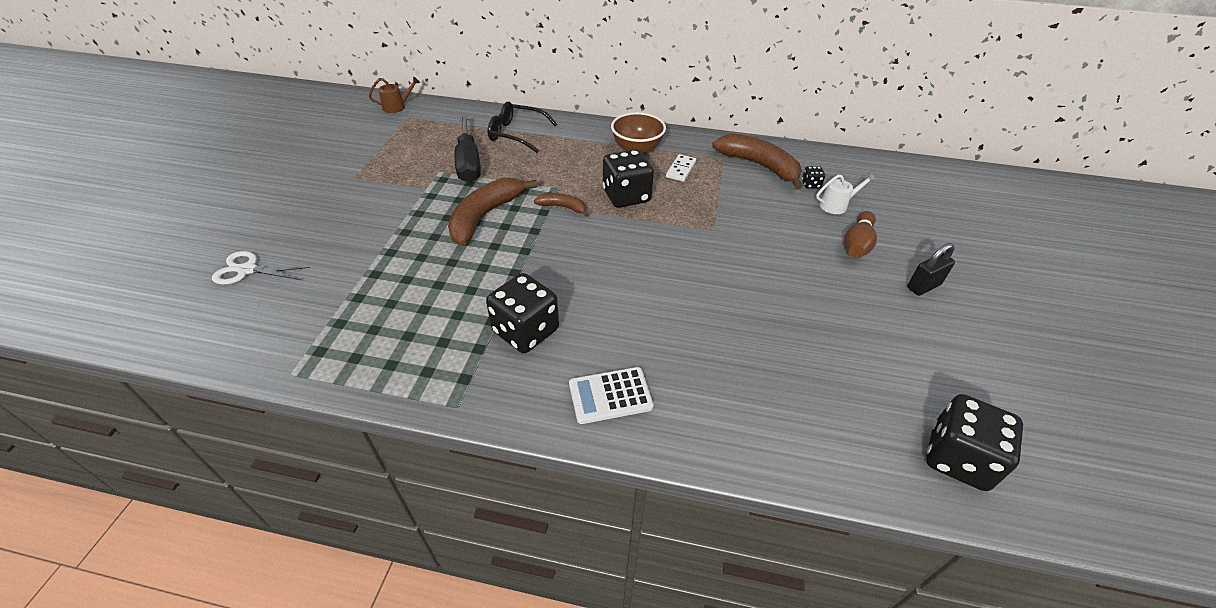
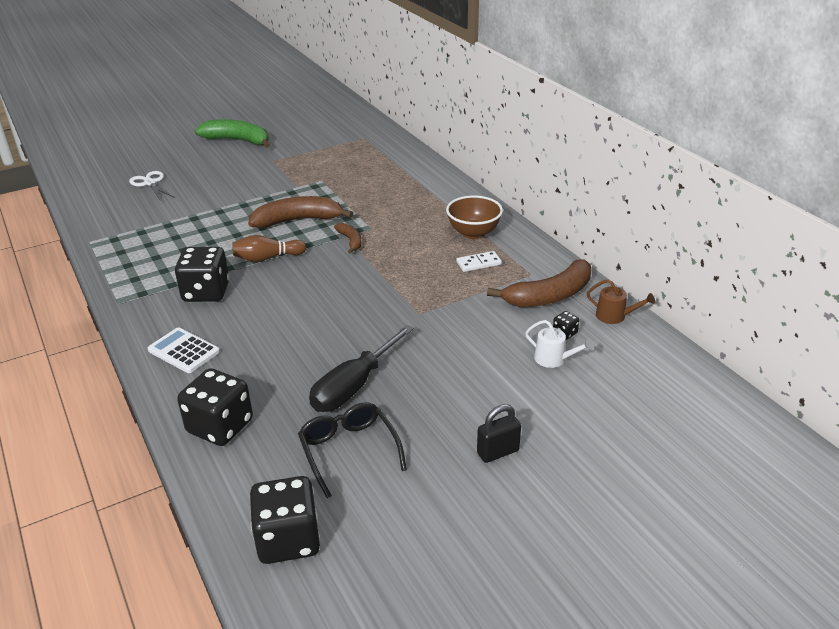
camera: 50 degrees right, 10 degrees down
brown watering can [369,77,420,113] -> brown watering can moved to [587,279,655,324]
black screwdriver [455,114,481,183] -> black screwdriver moved to [309,325,414,412]
black glasses [488,102,557,153] -> black glasses moved to [298,402,407,498]
black dice [603,149,654,208] -> black dice moved to [177,368,253,446]
brown banana [712,134,803,189] -> brown banana turned 60 degrees clockwise [487,259,591,307]
brown bowling pin [844,211,877,258] -> brown bowling pin moved to [232,235,306,262]
black padlock [907,243,955,296] -> black padlock turned 45 degrees counterclockwise [477,404,521,463]
none -> green banana [195,119,270,148]

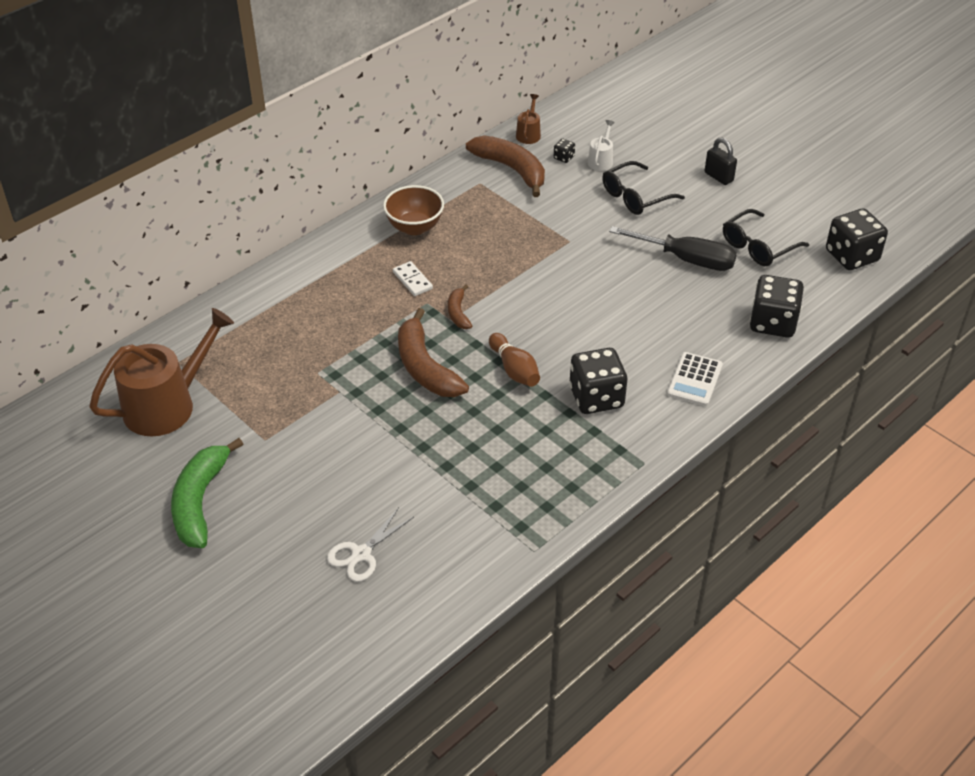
camera: 105 degrees left, 10 degrees up
brown banana [334,223,361,254] -> brown banana turned 60 degrees counterclockwise [448,285,472,329]
white domino [456,251,502,272] -> white domino moved to [393,261,433,296]
none -> brown watering can [89,308,234,436]
none -> black glasses [602,161,685,215]

